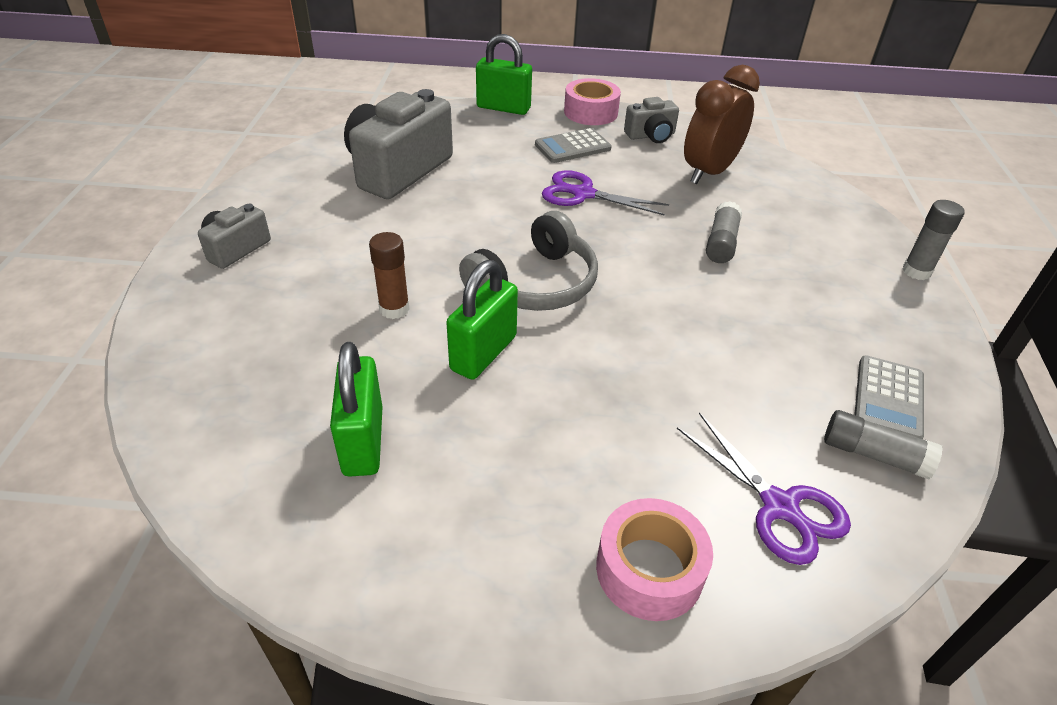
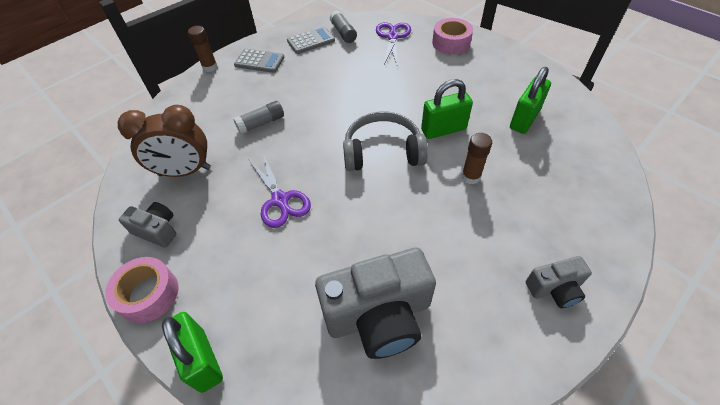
camera: 135 degrees left, 10 degrees up
grey calculator [535,128,612,163] -> grey calculator moved to [234,49,284,73]
grey glue stick [902,200,965,280] -> brown glue stick [188,26,217,72]

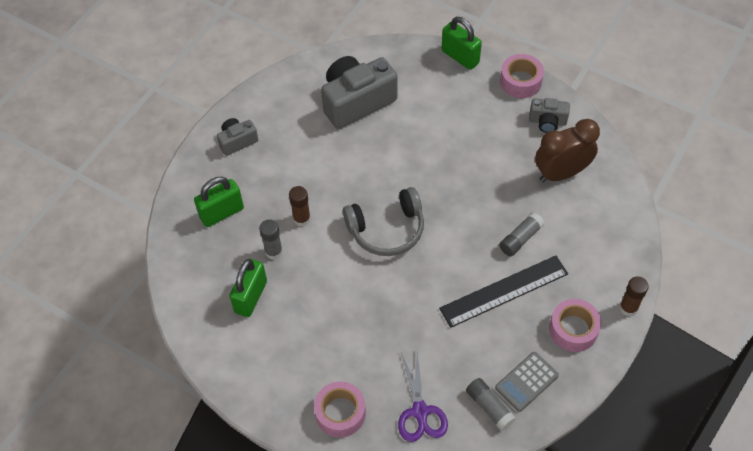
camera: 165 degrees right, 5 degrees up
grey calculator [234,49,284,73] -> pink tape [549,299,601,352]
purple scissors [248,153,311,228] -> none
green padlock [421,79,473,139] -> green padlock moved to [194,177,244,227]
none -> grey glue stick [259,219,283,260]
none -> black ruler [439,256,568,328]

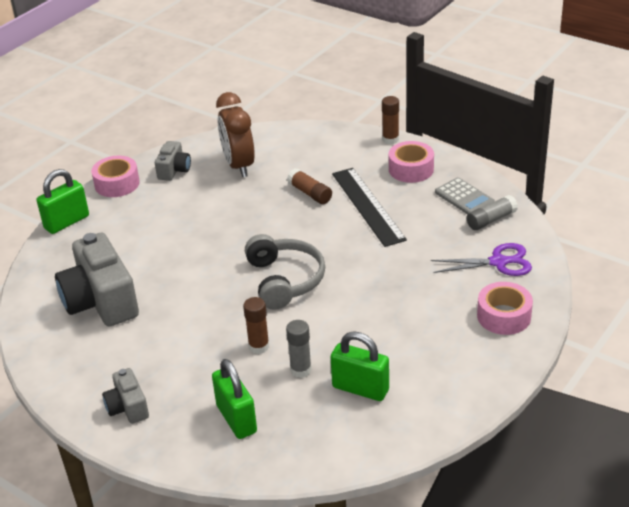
camera: 85 degrees left, 20 degrees down
grey glue stick [499,212,545,256] -> brown glue stick [287,168,332,204]

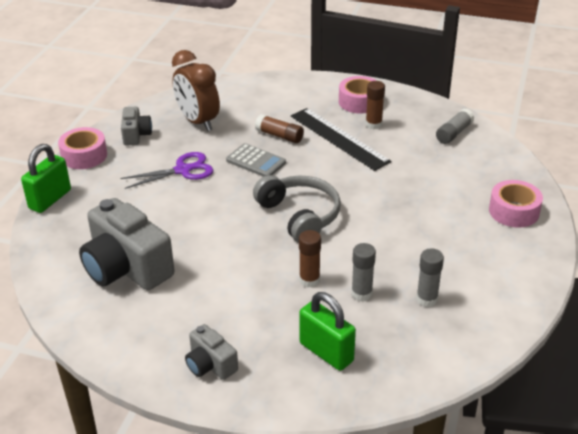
camera: 20 degrees left, 0 degrees up
green padlock [331,332,389,401] -> grey glue stick [416,248,444,307]
brown glue stick [382,96,399,144] -> brown glue stick moved to [365,81,385,129]
purple scissors [431,243,532,276] -> purple scissors moved to [121,152,214,189]
grey calculator [435,177,495,214] -> grey calculator moved to [226,143,286,177]

